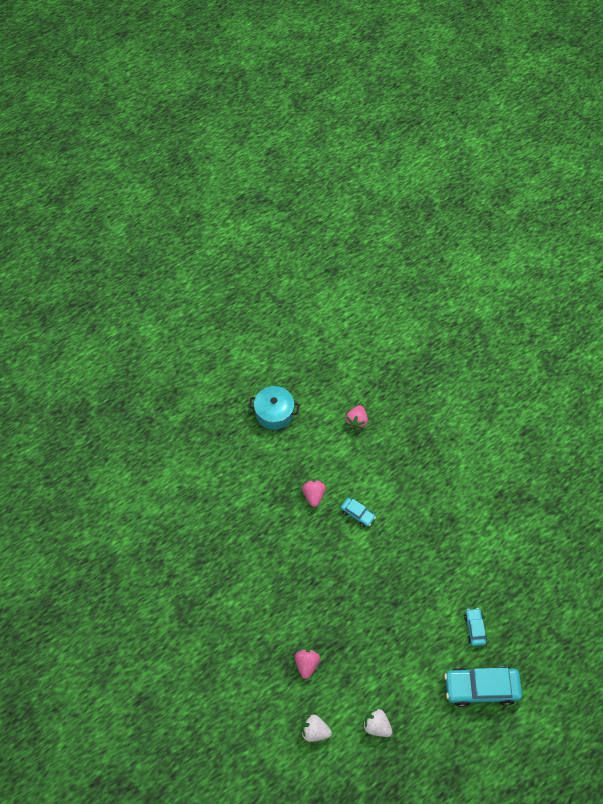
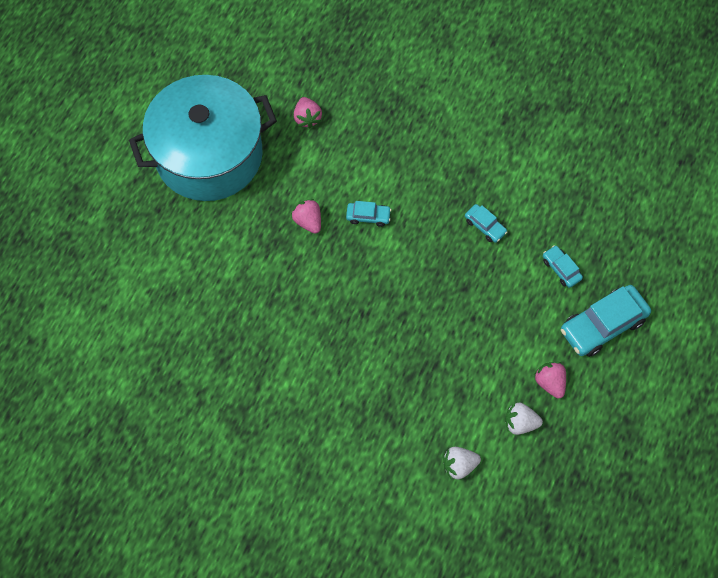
camera: 30 degrees left, 5 degrees up
turquoise pot [249,386,300,430] -> turquoise pot [129,75,277,201], size x2.19
pink strawberry [295,648,320,679] -> pink strawberry moved to [534,362,566,398]
none -> turquoise car [465,204,507,243]

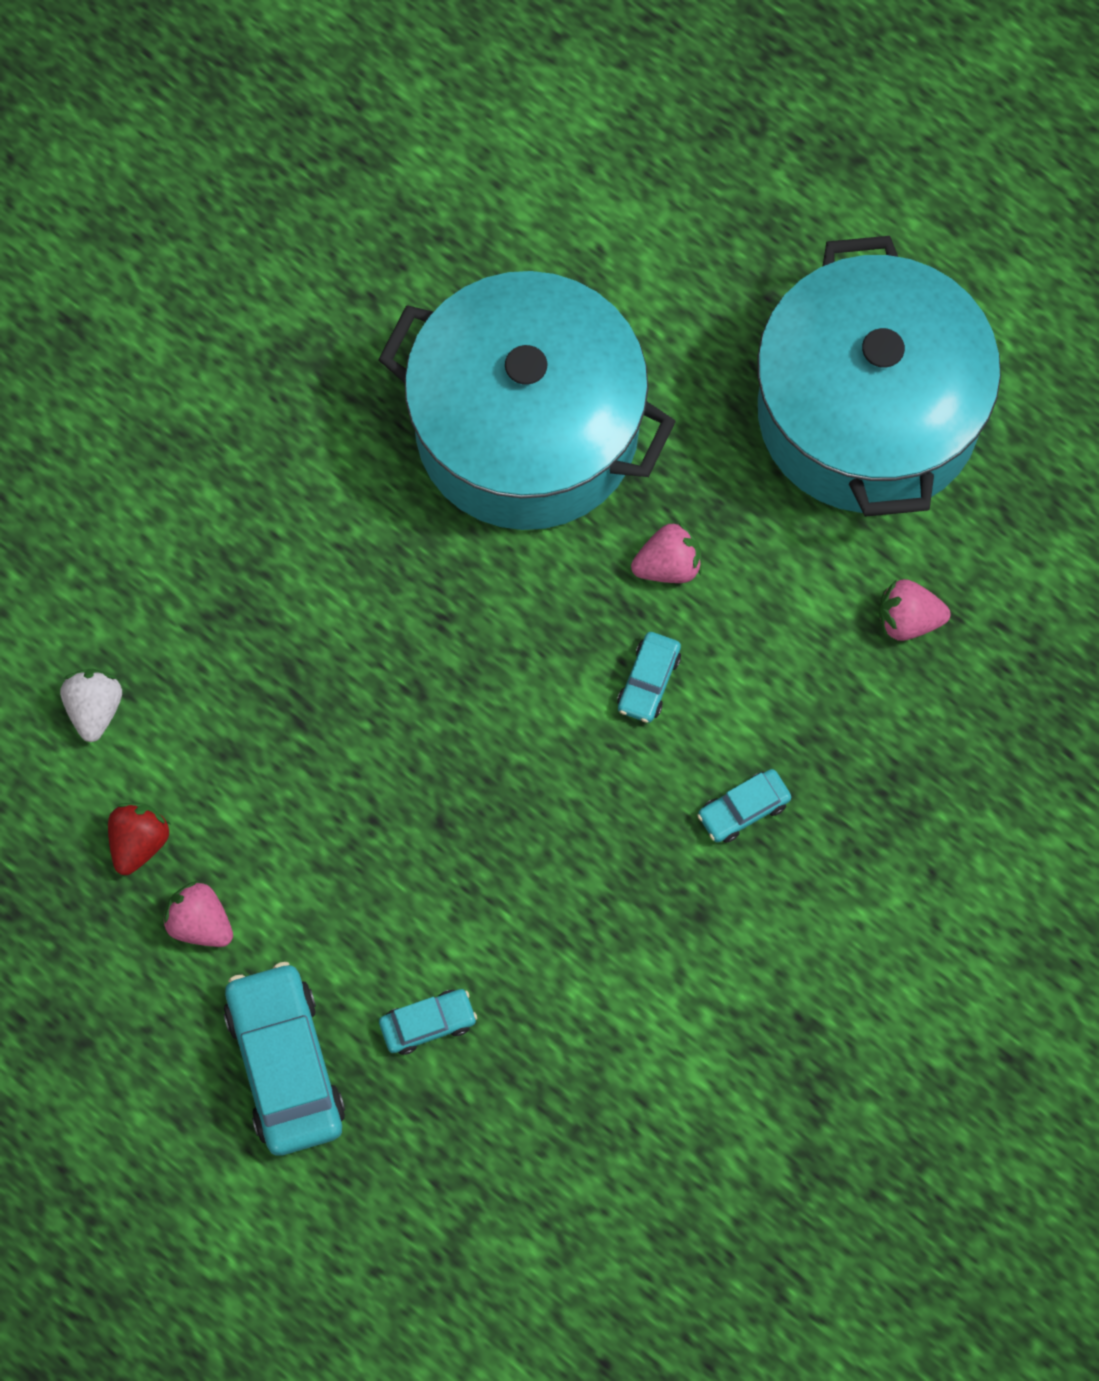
camera: 105 degrees right, 5 degrees up
turquoise car [465,204,507,243] -> turquoise car moved to [697,769,791,843]
white strawberry [505,402,543,435] -> red strawberry [108,803,170,875]
pink strawberry [534,362,566,398] -> pink strawberry turned 135 degrees counterclockwise [162,881,233,947]
none -> turquoise pot [378,271,676,530]

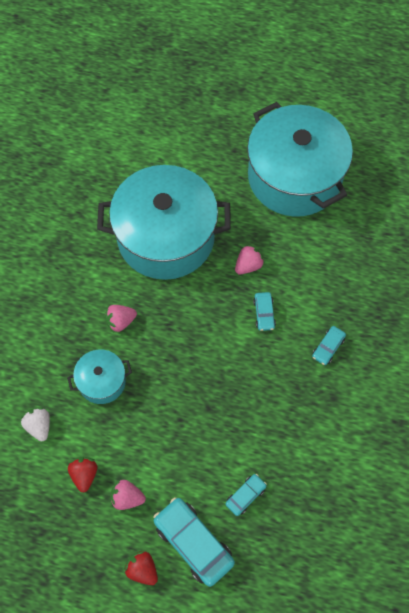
camera: 25 degrees left, 5 degrees down
pink strawberry [879,579,950,641] -> pink strawberry moved to [105,305,137,332]
none -> turquoise pot [67,350,132,404]
none -> red strawberry [124,550,158,585]

